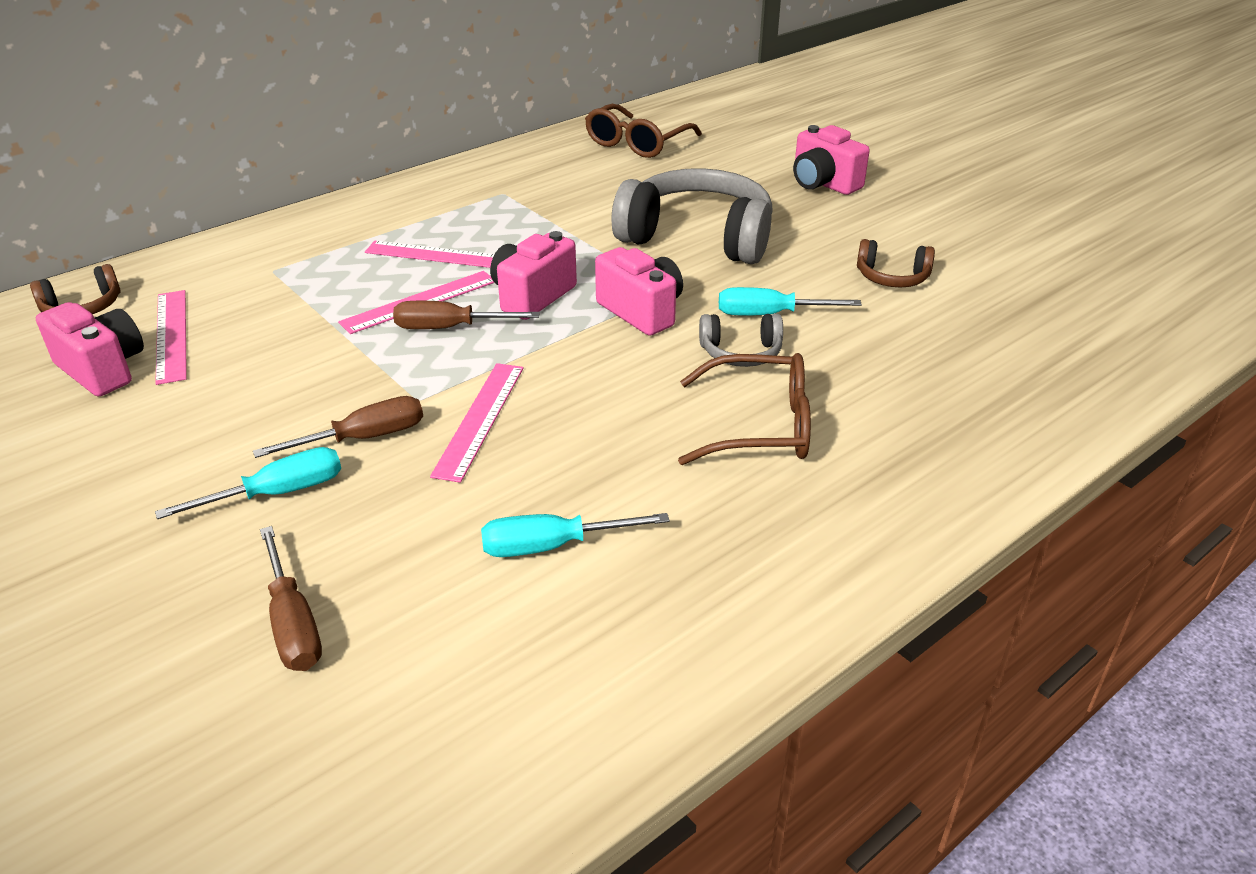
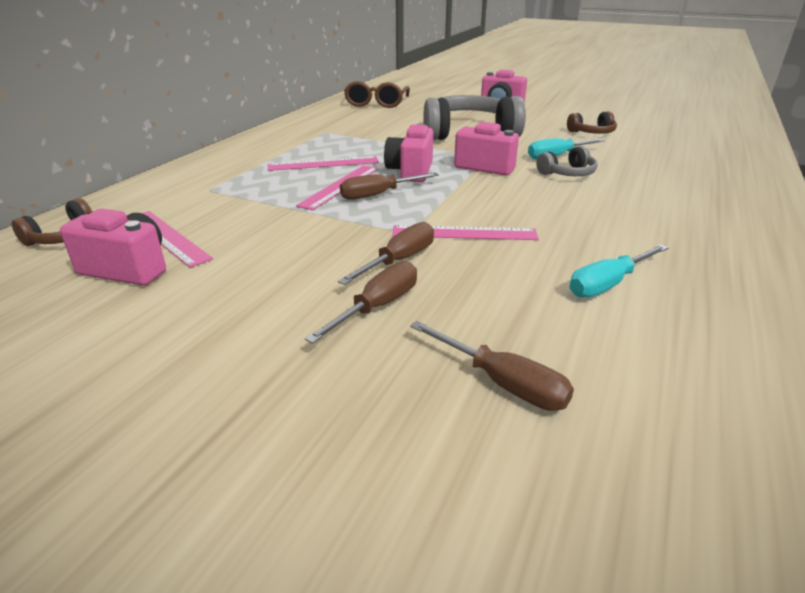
camera: 25 degrees left, 5 degrees down
turquoise screwdriver [155,447,341,519] -> brown screwdriver [305,261,417,344]
pink ruler [430,363,524,483] -> pink ruler turned 75 degrees counterclockwise [392,225,539,240]
brown glasses [678,353,811,465] -> none

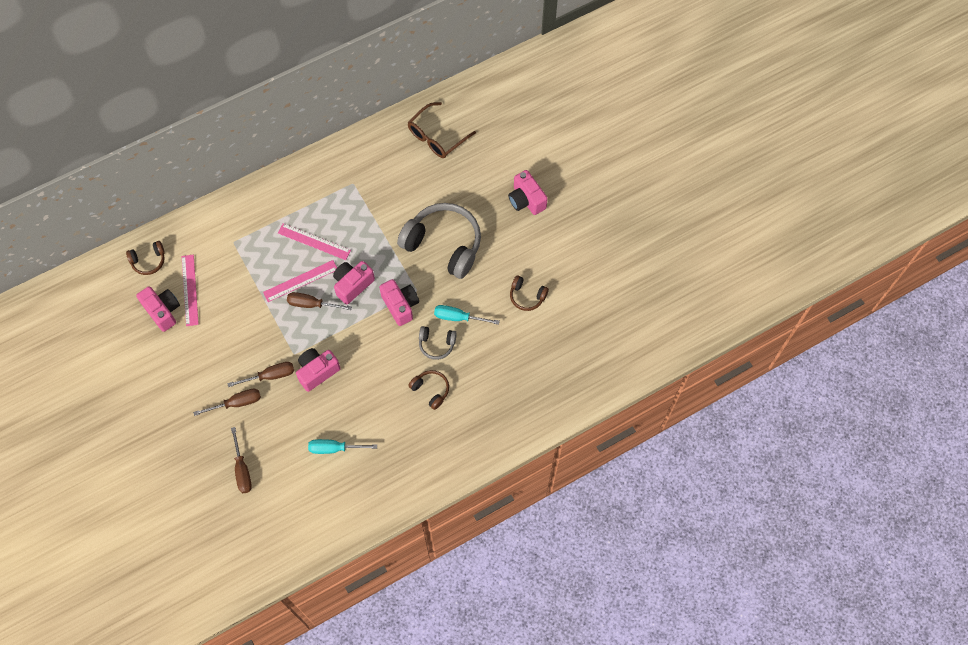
camera: 35 degrees right, 35 degrees up
pink ruler [392,225,539,240] -> pink camera [296,348,341,392]
none -> brown headphones [408,370,449,410]

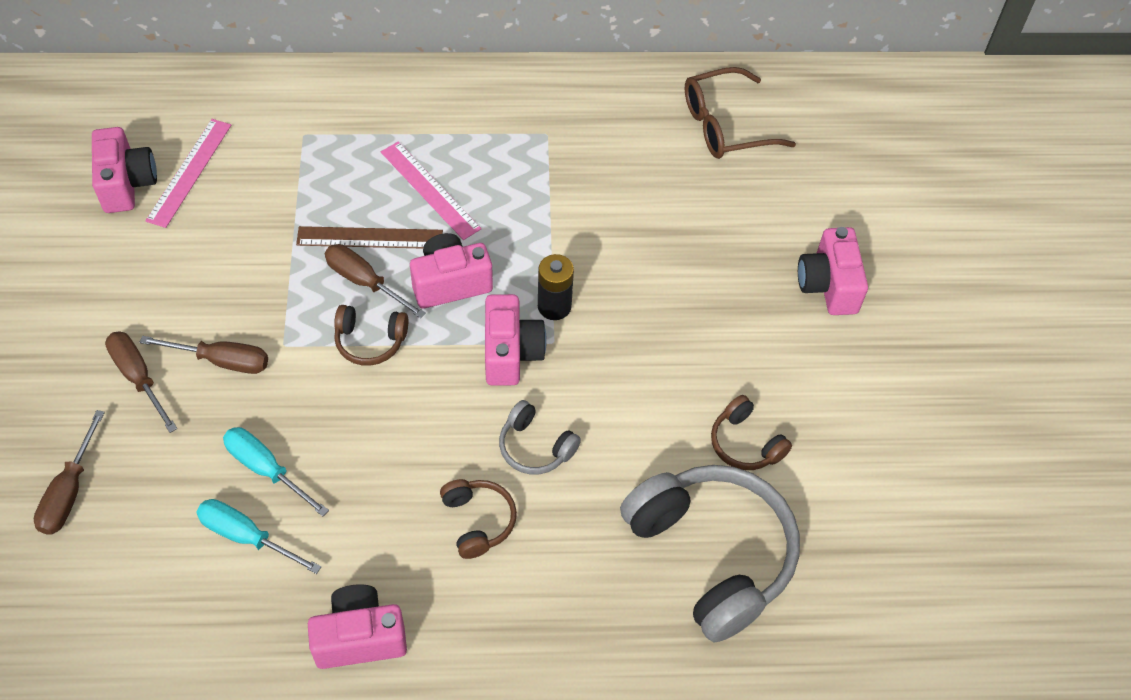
camera: 25 degrees right, 10 degrees down
brown headphones [126,241,165,275] -> brown headphones moved to [334,305,408,366]
brown screwdriver [193,389,261,416] -> brown screwdriver turned 135 degrees counterclockwise [105,331,178,433]
pink ruler [263,260,337,302] -> brown ruler [296,226,443,249]
pink camera [296,348,341,392] -> pink camera moved to [308,584,407,669]
grey headphones [397,203,481,279] -> grey headphones moved to [620,465,800,642]
turquoise screwdriver [434,305,500,325] -> turquoise screwdriver moved to [223,427,329,517]
none -> black battery [538,254,574,320]

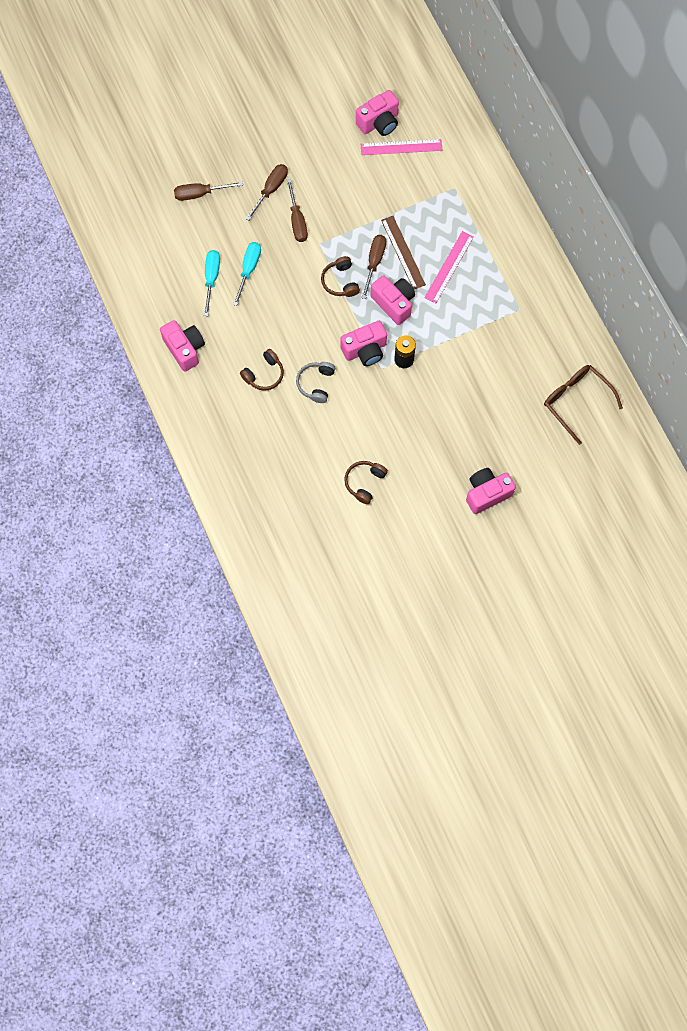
camera: 70 degrees right, 15 degrees up
grey headphones [620,465,800,642] -> none

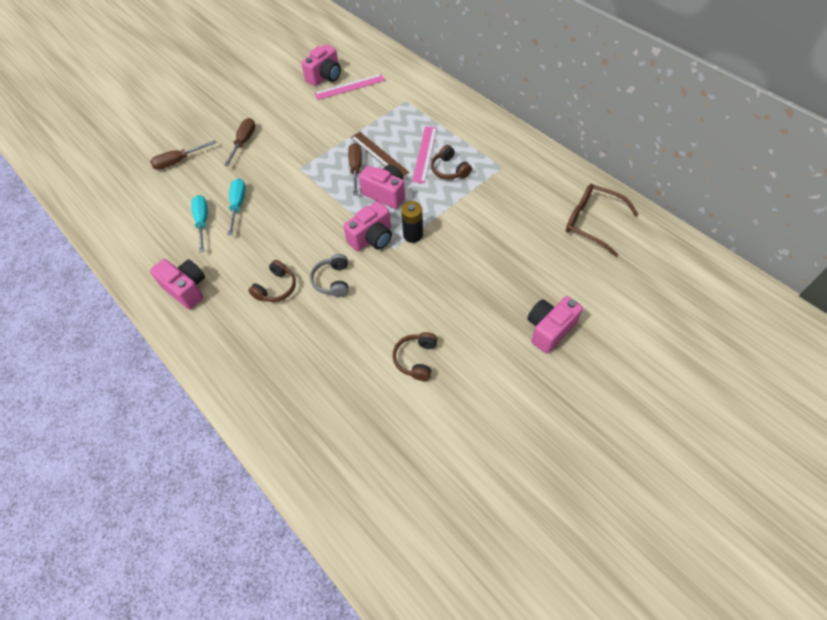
camera: 15 degrees left, 15 degrees down
brown screwdriver [287,179,308,242] -> none
brown headphones [321,256,360,297] -> brown headphones moved to [431,145,472,179]

